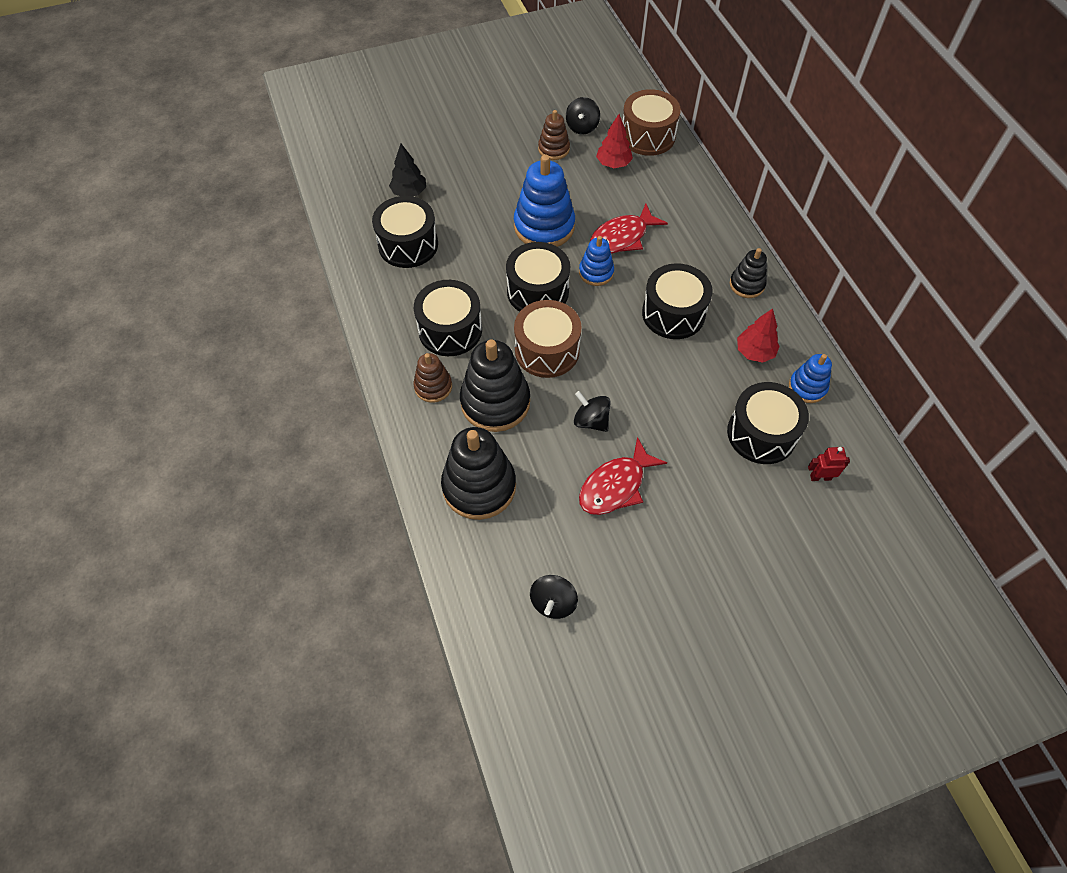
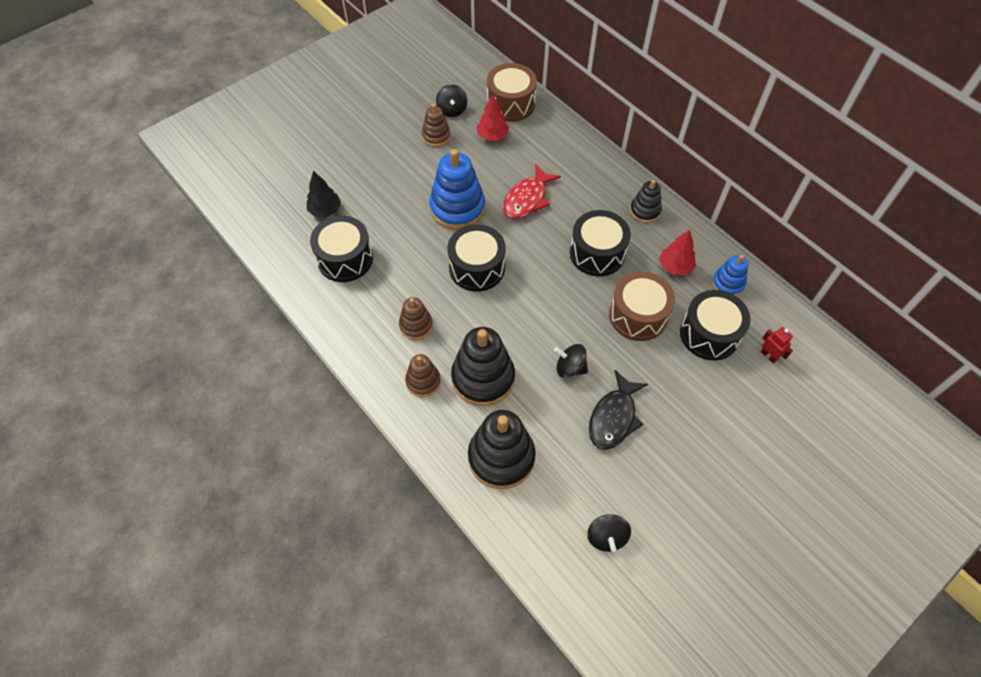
camera: 20 degrees left, 0 degrees up
black drum [414,280,482,356] -> brown stacking toy [399,297,433,340]
brown drum [514,300,582,378] -> brown drum moved to [609,271,675,341]
blue stacking toy [579,236,614,286] -> none
red fish [579,437,667,515] -> black fish [589,370,648,450]
red robot [808,447,850,481] -> red robot turned 75 degrees clockwise [761,327,793,363]

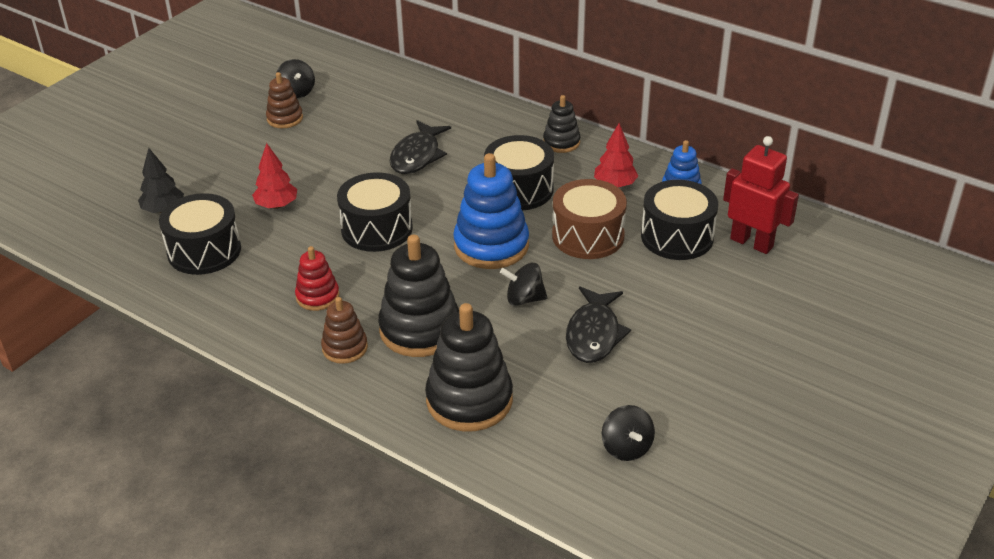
camera: 15 degrees left, 20 degrees down
brown stacking toy [399,297,433,340] -> red stacking toy [295,246,340,311]
blue stacking toy [429,149,485,230] -> blue stacking toy moved to [453,153,529,269]
red tree [477,94,509,141] -> red tree moved to [252,143,297,209]
brown drum [487,63,537,122] -> none
red fish [503,164,561,219] -> black fish [390,120,451,174]
red robot [761,327,793,363] -> red robot [723,136,799,254], size x1.99

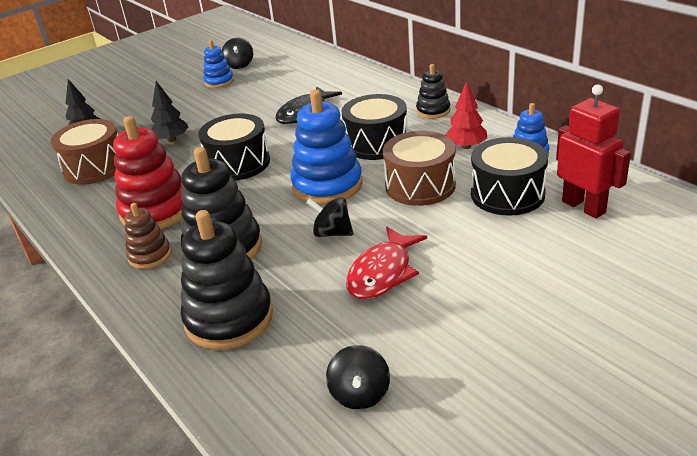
camera: 20 degrees right, 5 degrees down
black drum [159,193,241,275] -> brown drum [51,119,118,185]
red tree [252,143,297,209] -> black tree [151,81,189,142]
brown stacking toy [266,72,303,128] -> blue stacking toy [203,40,234,88]
red stacking toy [295,246,340,311] -> red stacking toy [113,116,184,229], size x1.81
black fish [566,286,631,363] -> red fish [346,227,427,299]

